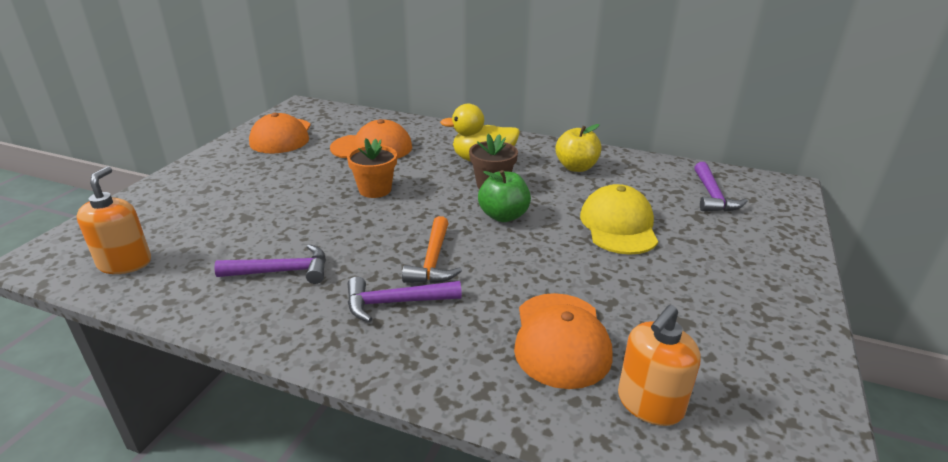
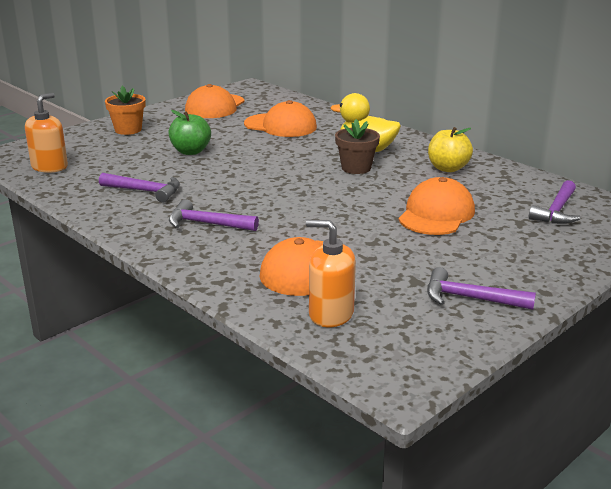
camera: 25 degrees right, 5 degrees down
orange flower pot [347,138,397,198] -> orange flower pot moved to [105,86,146,135]
orange hammer [402,216,462,284] -> none
green apple [478,170,531,222] -> green apple moved to [168,110,211,155]
yellow cap [580,184,658,255] -> orange cap [399,177,475,235]
orange soap dispenser [618,305,701,426] -> orange soap dispenser turned 45 degrees clockwise [306,220,356,327]
none -> purple hammer [427,267,536,310]

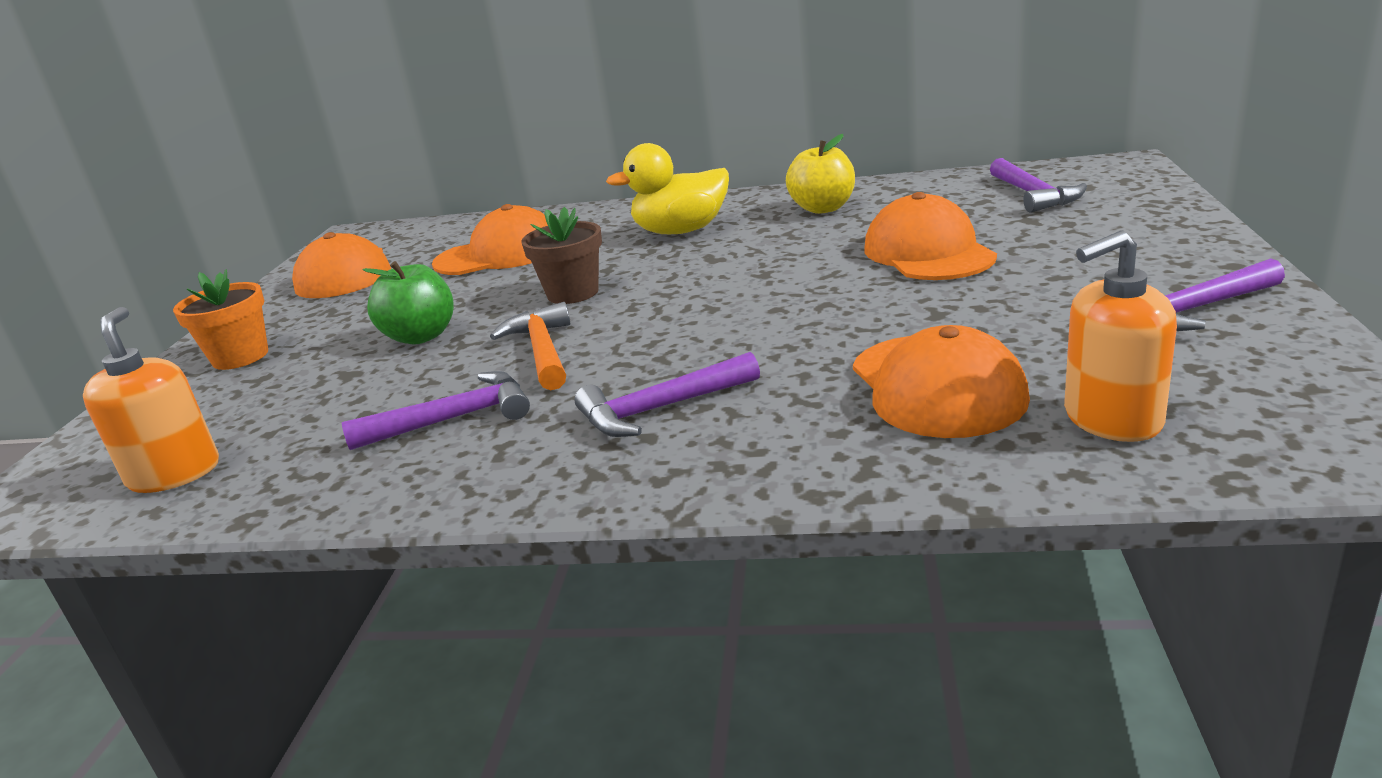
camera: 35 degrees left, 0 degrees up
brown flower pot [335,119,380,174] -> brown flower pot moved to [521,207,602,304]
none -> orange hammer [490,302,570,390]

